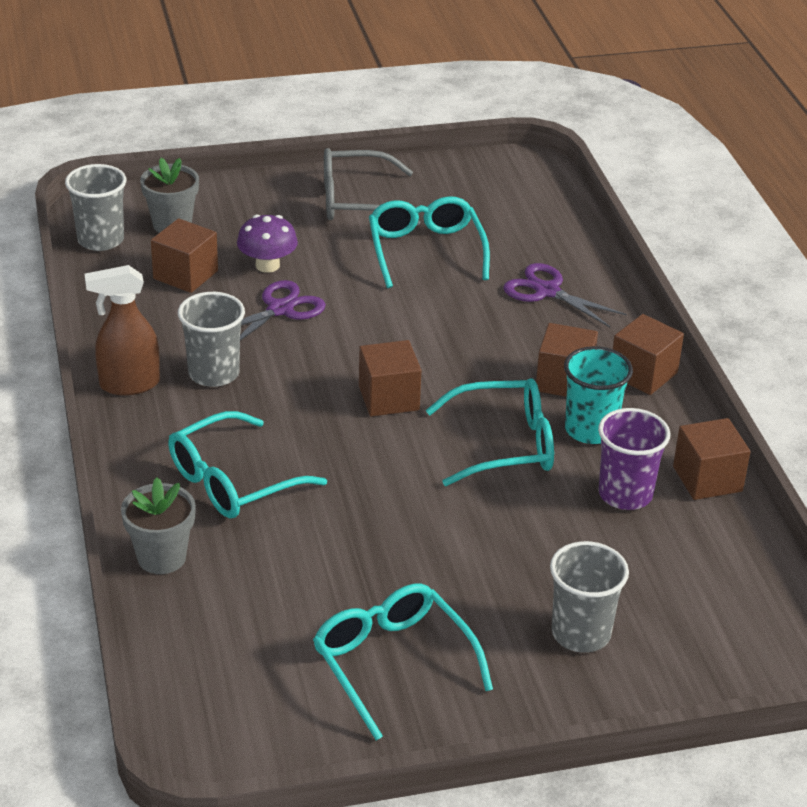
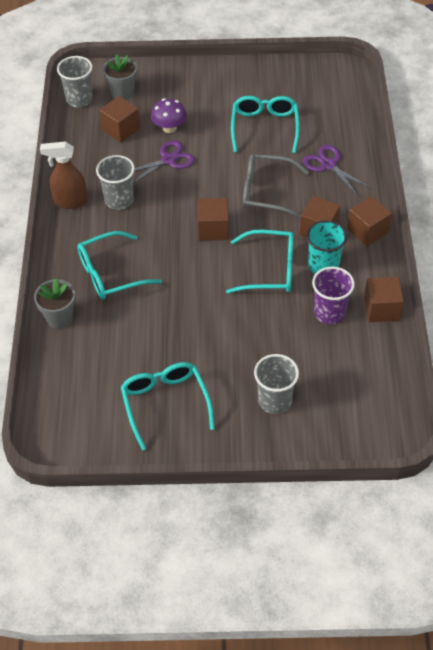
camera: 15 degrees right, 15 degrees up
grey glasses [324,148,420,226] -> grey glasses moved to [243,154,309,219]

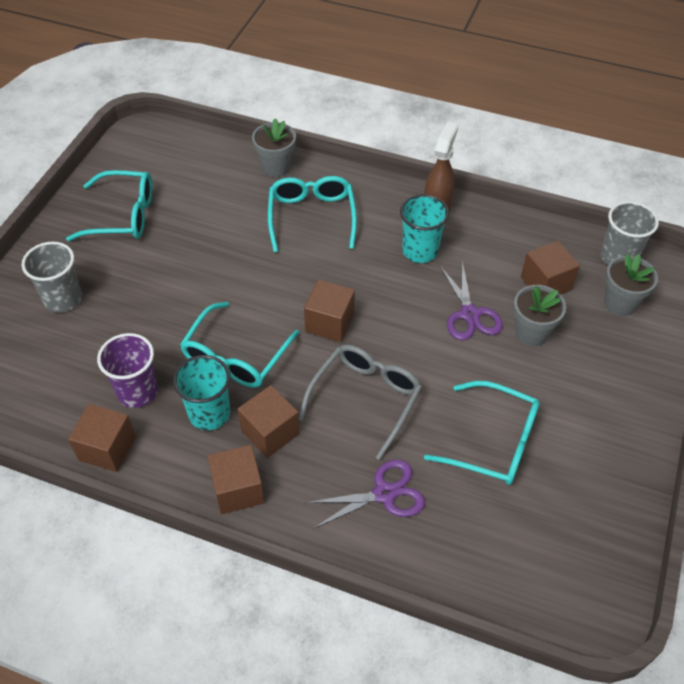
camera: 110 degrees right, 0 degrees up
grey cup [96,155,135,210] -> turquoise cup [400,194,449,263]
purple mushroom [151,98,187,133] -> grey flower pot [513,285,566,346]

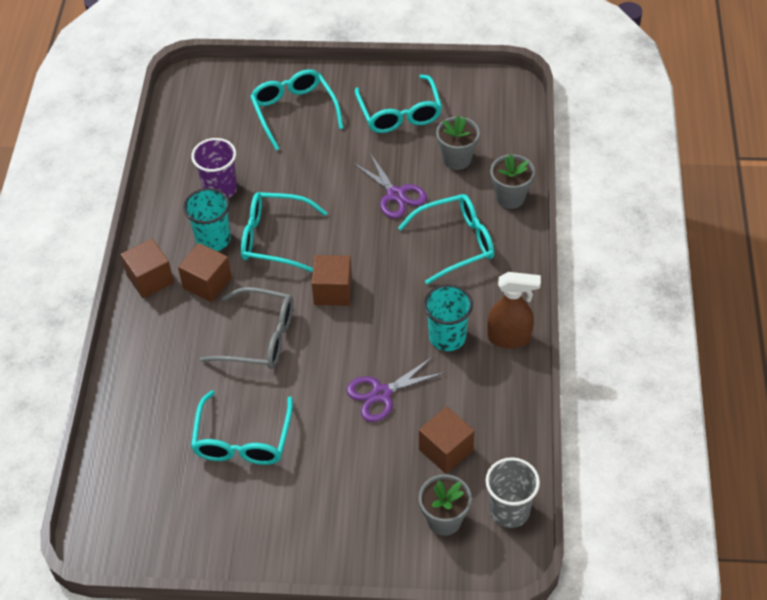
camera: 75 degrees right, 0 degrees up
grey cup [22,242,82,313] -> turquoise glasses [250,69,344,150]
brown cube [68,404,136,472] -> none
purple scissors [305,460,425,529] -> purple scissors moved to [352,153,427,219]
grey flower pot [513,285,566,346] -> grey flower pot moved to [436,116,480,170]

